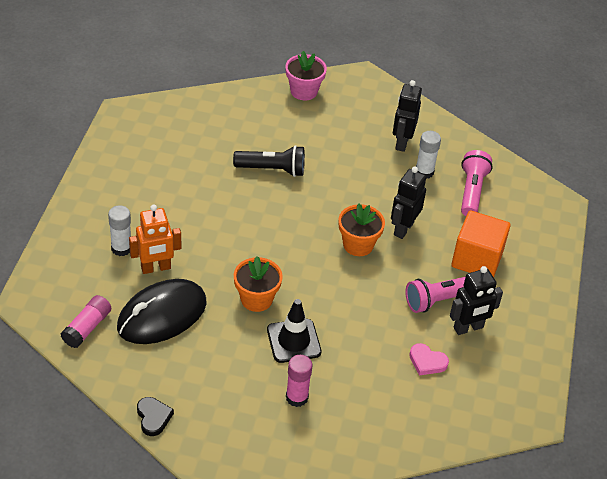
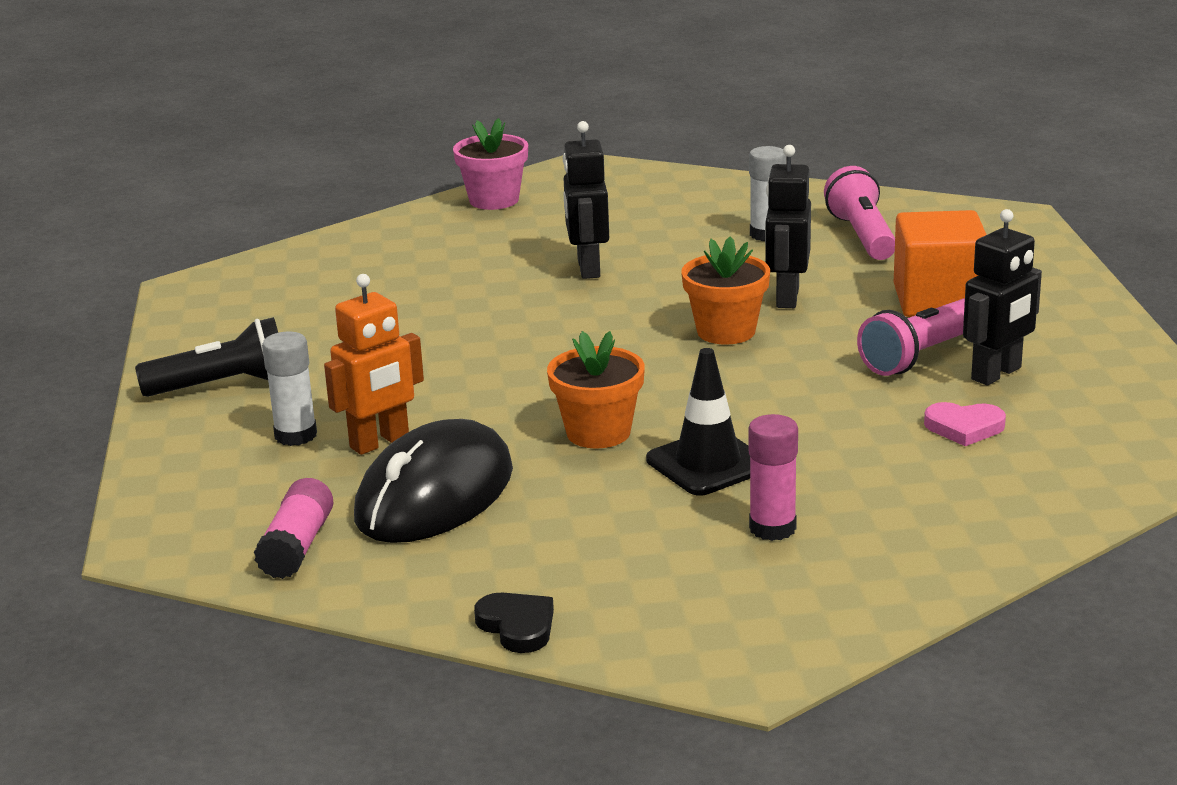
camera: 15 degrees left, 20 degrees down
black flashlight [233,145,305,177] -> black flashlight moved to [135,317,278,397]
black robot [393,80,422,152] -> black robot moved to [563,121,609,279]

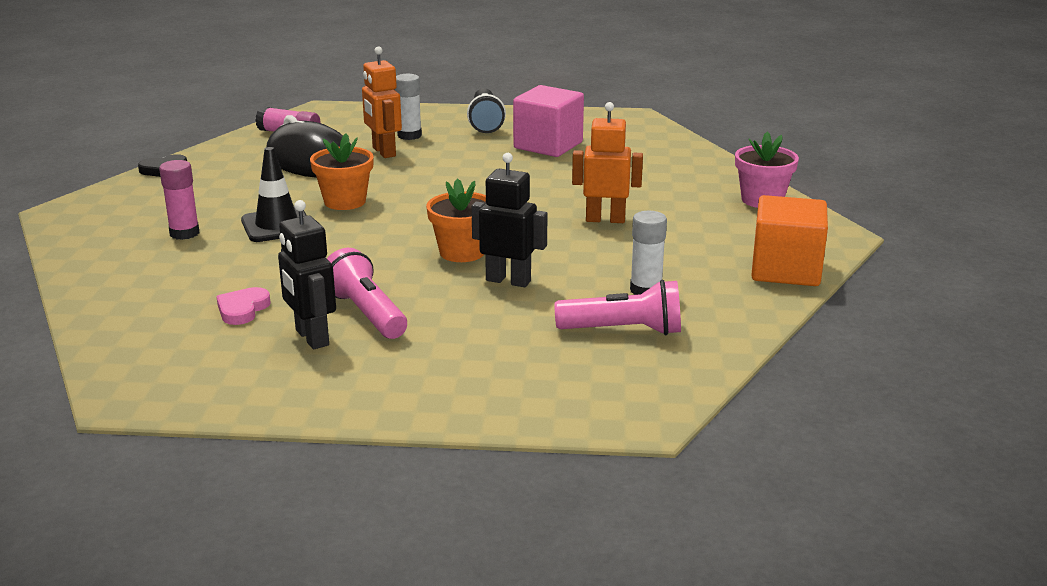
camera: 100 degrees right, 0 degrees up
black robot [563,121,609,279] -> orange robot [572,102,643,223]
orange cube [894,210,987,317] -> orange cube moved to [751,195,828,286]
none -> pink cube [513,85,584,157]

